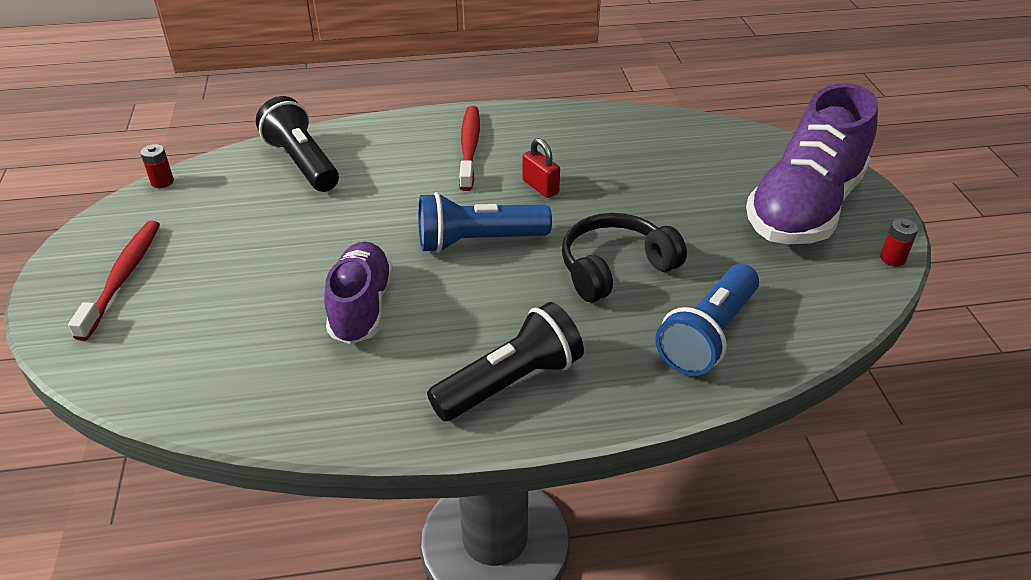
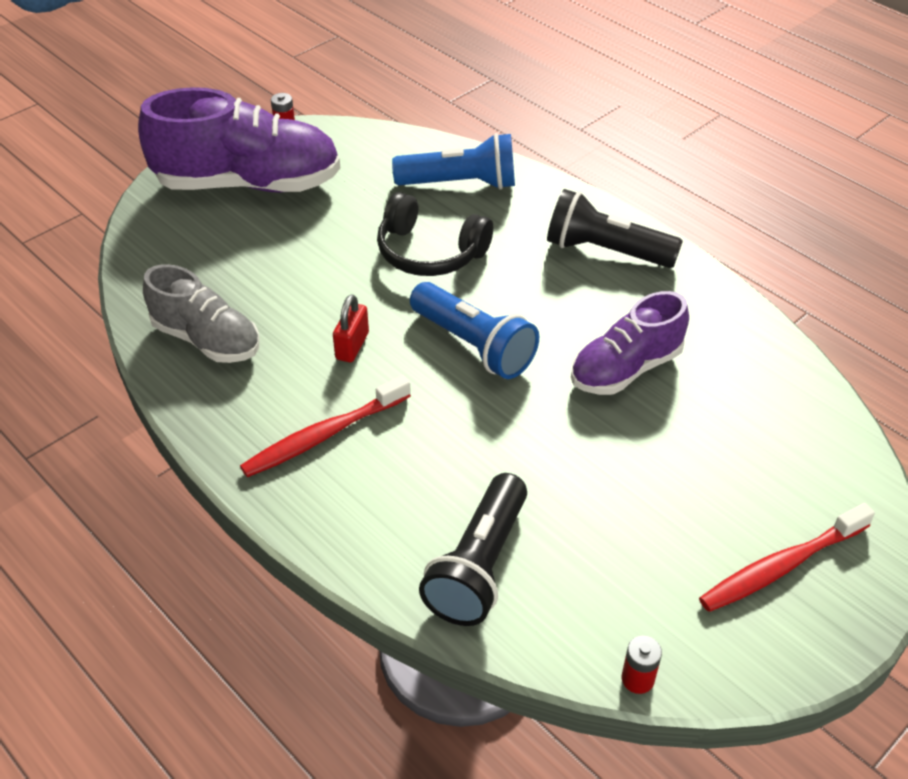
camera: 125 degrees left, 5 degrees up
none -> grey shoe [143,264,260,363]

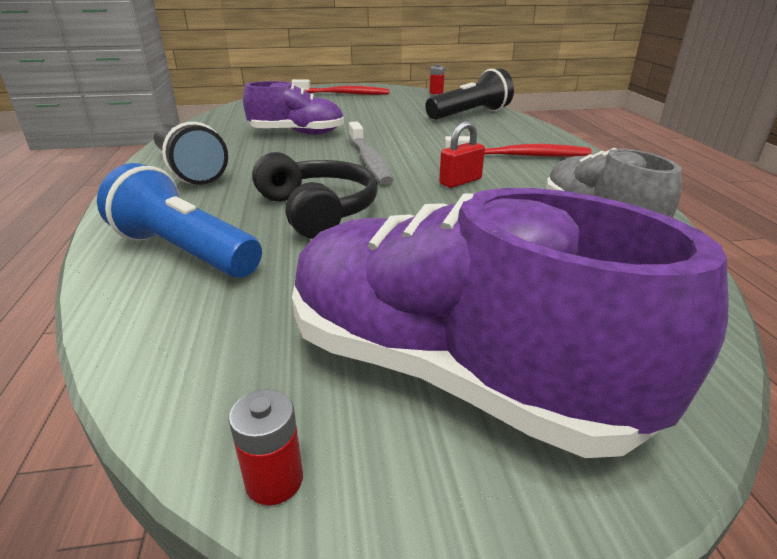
camera: 145 degrees left, 15 degrees down
blue flashlight [410,282,539,379] -> grey toothbrush [349,121,394,184]

